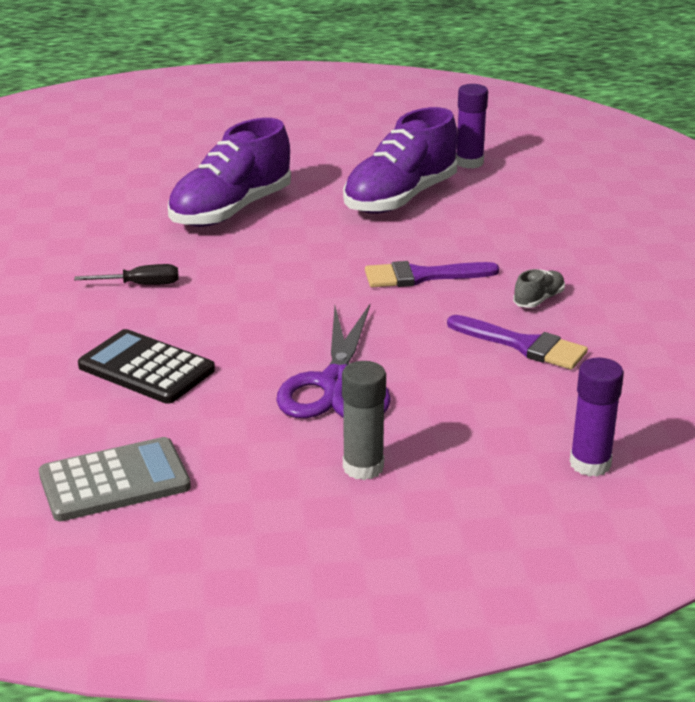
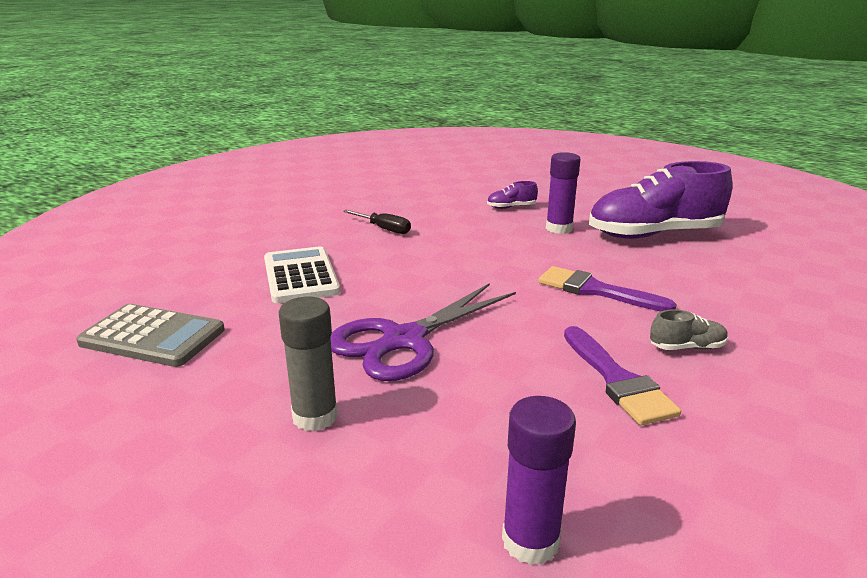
camera: 40 degrees right, 5 degrees down
black calculator [78,329,215,404] -> white calculator [264,246,340,303]
purple shoe [168,118,291,227] -> purple shoe [487,181,538,209], size x0.40
purple glue stick [456,84,488,169] -> purple glue stick moved to [546,152,580,234]

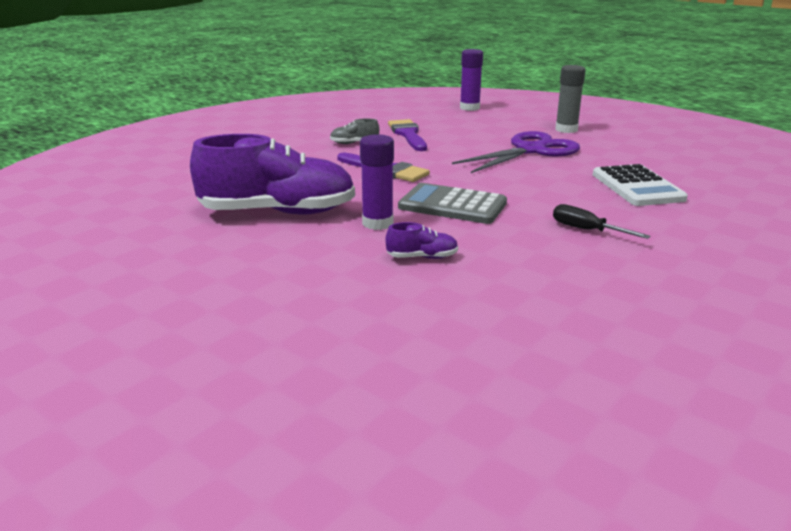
camera: 175 degrees left, 0 degrees up
grey calculator [76,304,225,367] -> grey calculator moved to [398,183,507,224]

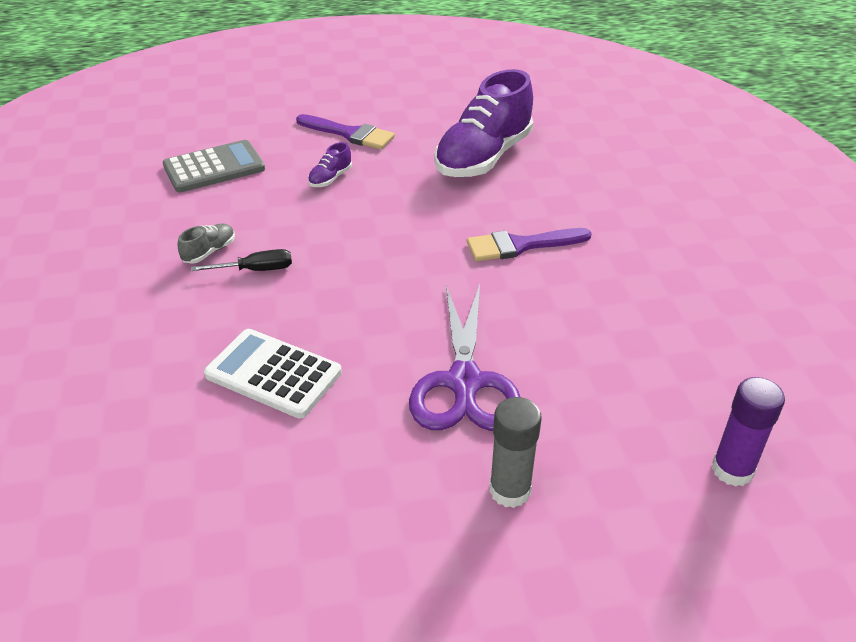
camera: 130 degrees right, 15 degrees up
grey shoe [330,119,379,144] -> grey shoe moved to [178,224,235,264]
purple glue stick [360,134,394,230] -> none
purple brush [388,119,427,151] -> purple brush moved to [296,114,395,150]
grey calculator [398,183,507,224] -> grey calculator moved to [163,140,265,192]

